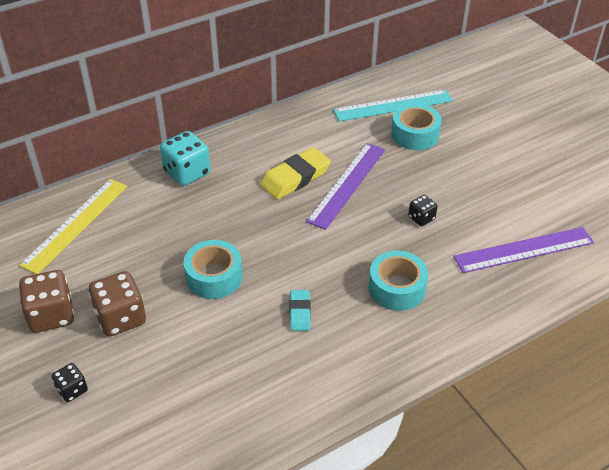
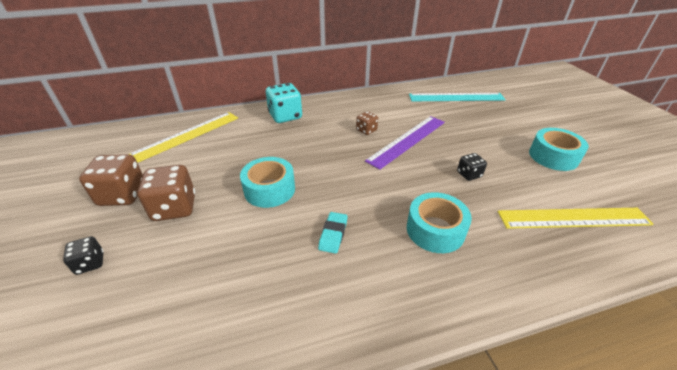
camera: 15 degrees right, 5 degrees down
yellow eraser [260,147,331,200] -> brown dice [356,111,378,135]
turquoise tape [391,104,442,150] -> turquoise tape moved to [529,128,589,171]
purple ruler [453,227,594,273] -> yellow ruler [498,208,654,229]

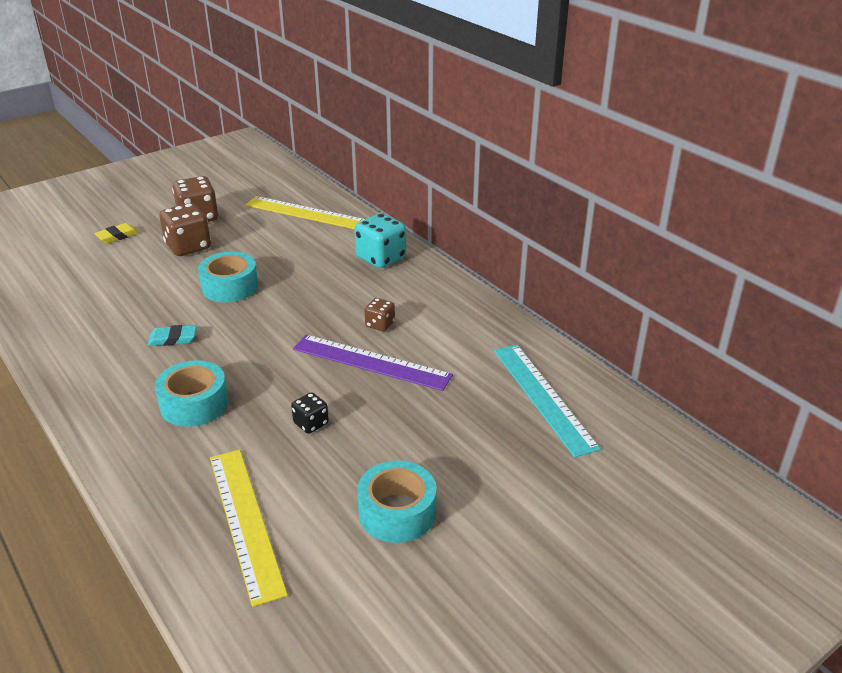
camera: 70 degrees right, 5 degrees down
black dice [63,236,103,275] -> yellow eraser [94,223,139,243]

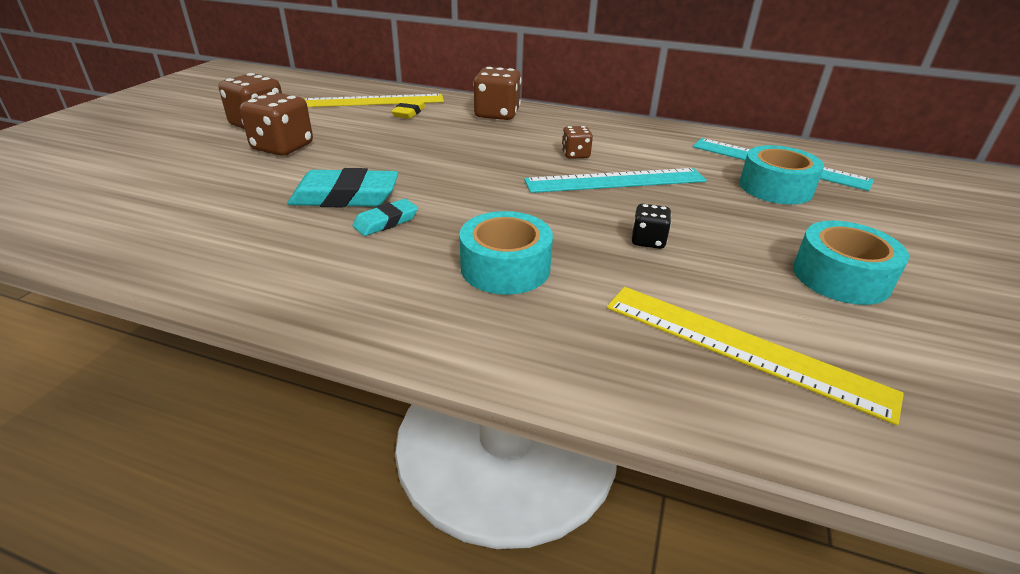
camera: 35 degrees left, 0 degrees up
yellow eraser [94,223,139,243] -> yellow eraser moved to [391,100,425,119]
turquoise tape [198,252,258,302] -> turquoise tape moved to [739,145,824,204]
purple ruler [293,335,453,391] -> turquoise ruler [524,168,707,193]
turquoise dice [355,213,406,268] -> brown dice [473,67,521,120]
none -> turquoise eraser [288,168,398,207]

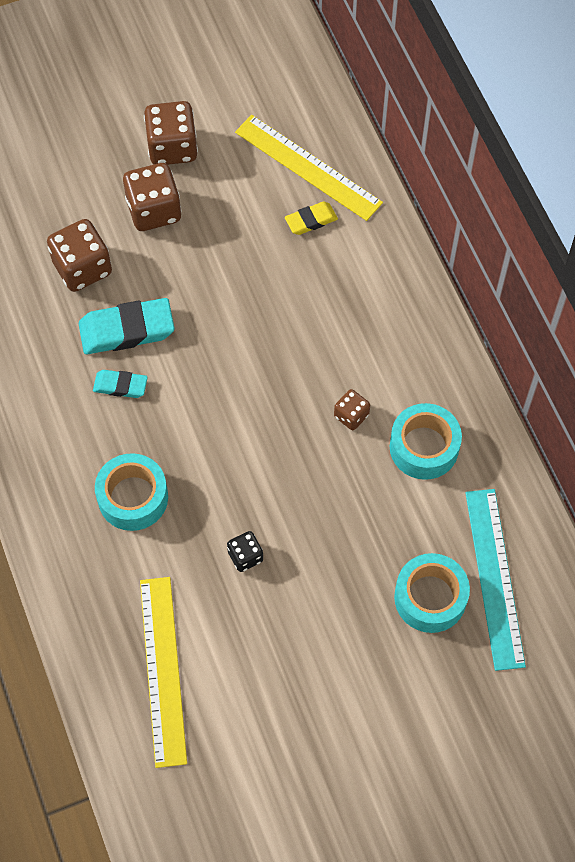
camera: 50 degrees right, 30 degrees up
turquoise eraser [288,168,398,207] -> turquoise eraser turned 60 degrees counterclockwise [79,298,175,354]
brown dice [473,67,521,120] -> brown dice moved to [47,219,112,292]
turquoise ruler [524,168,707,193] -> none
turquoise tape [793,221,909,305] -> turquoise tape moved to [390,403,462,480]

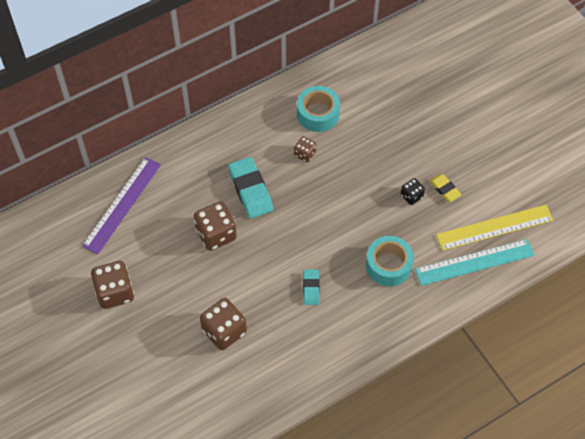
camera: 100 degrees left, 5 degrees down
turquoise eraser [79,298,175,354] -> turquoise eraser moved to [228,157,273,219]
brown dice [123,163,181,231] -> brown dice moved to [194,202,237,251]
yellow ruler [235,115,383,221] -> purple ruler [82,157,161,254]
yellow eraser [285,202,338,235] -> yellow eraser moved to [429,174,462,202]
turquoise tape [394,553,470,633] -> none
turquoise ruler [466,489,526,671] -> turquoise ruler moved to [415,239,534,286]

